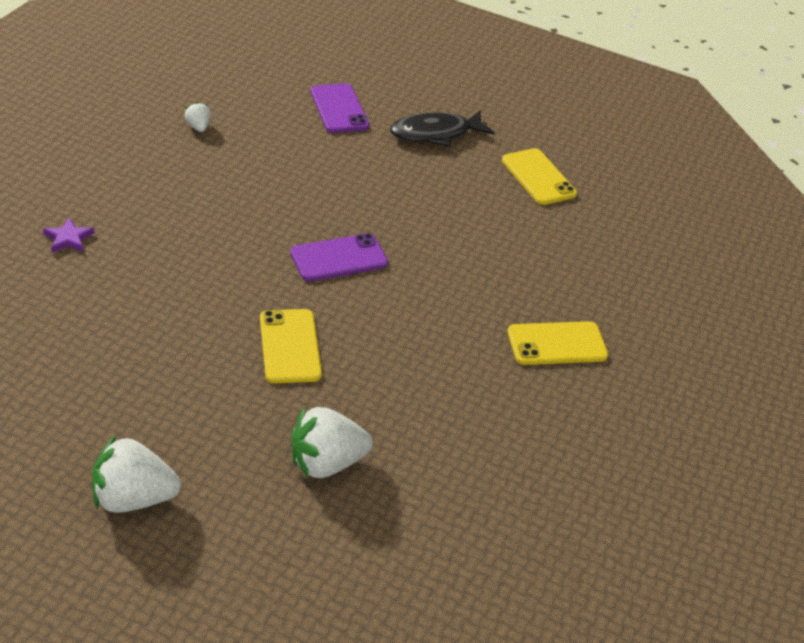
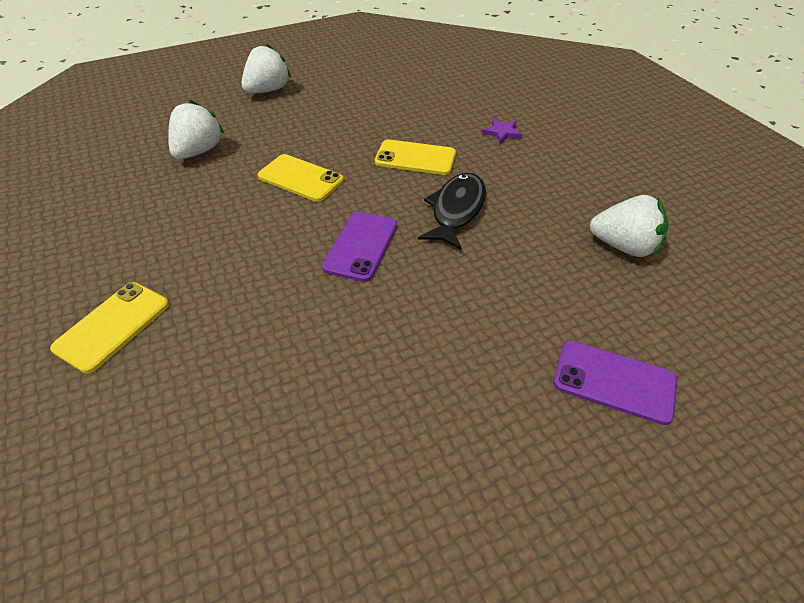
camera: 135 degrees right, 5 degrees up
white strawberry [184,102,211,132] -> white strawberry [590,195,668,257], size x2.01
black fish [390,111,495,147] -> black fish moved to [418,173,486,250]
yellow phone [502,148,577,205] -> yellow phone moved to [375,139,456,175]

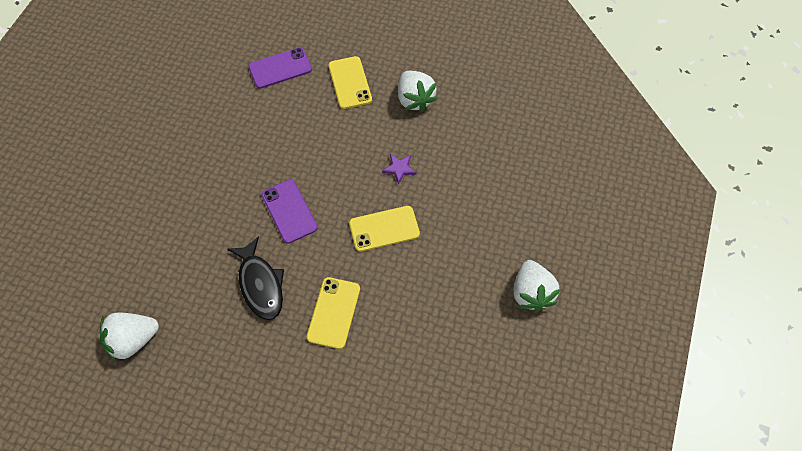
camera: 135 degrees right, 15 degrees up
white strawberry [168,100,225,159] -> white strawberry moved to [398,71,437,112]
yellow phone [375,139,456,175] -> yellow phone turned 45 degrees counterclockwise [307,277,360,349]
purple star [482,118,522,144] -> purple star moved to [382,154,417,185]
purple phone [553,341,677,425] -> purple phone moved to [248,47,312,89]

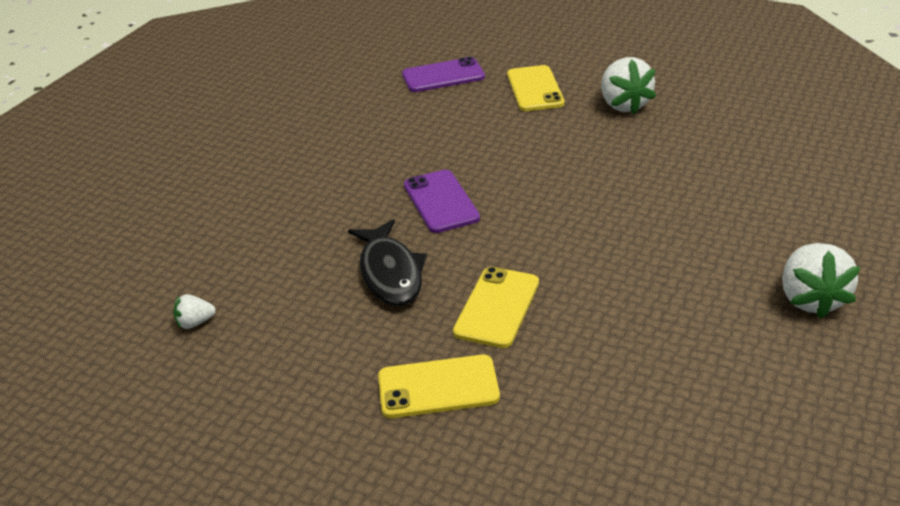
camera: 10 degrees right, 25 degrees down
white strawberry [100,312,159,362] -> white strawberry [173,294,216,329], size x0.50
yellow phone [349,206,420,252] -> yellow phone moved to [378,355,500,418]
purple star [382,154,417,185] -> none

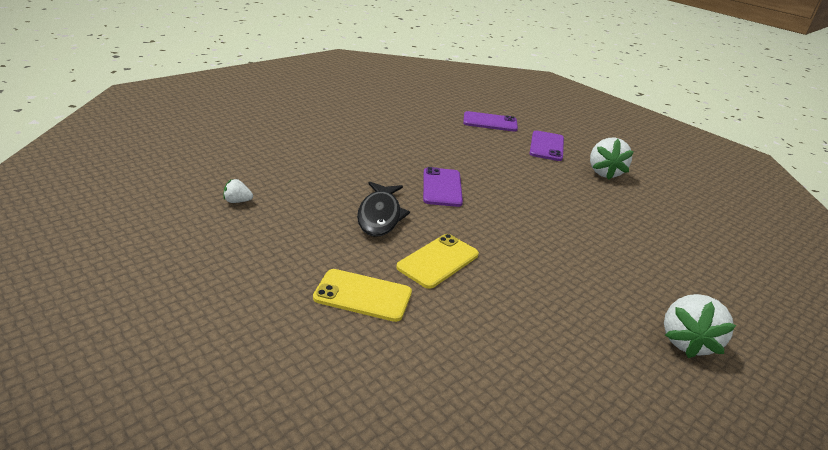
camera: 15 degrees right, 5 degrees down
yellow phone [507,65,565,111] -> purple phone [529,130,564,161]

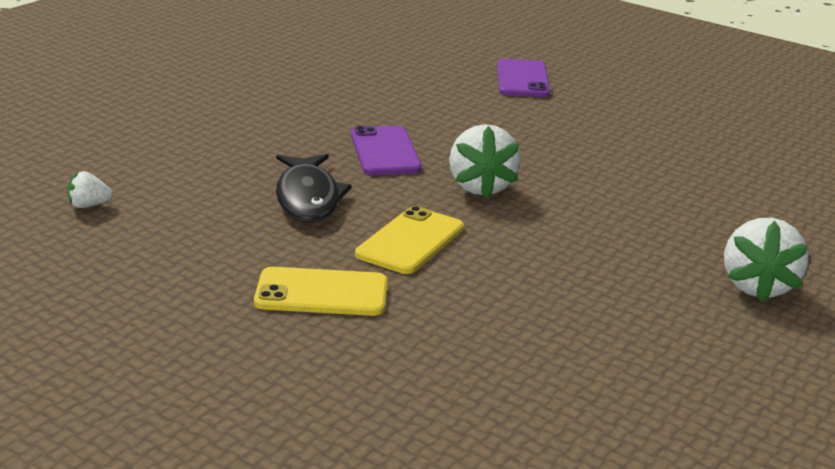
camera: 10 degrees left, 5 degrees down
purple phone [463,111,518,132] -> none
white strawberry [590,138,634,180] -> white strawberry moved to [449,124,520,199]

